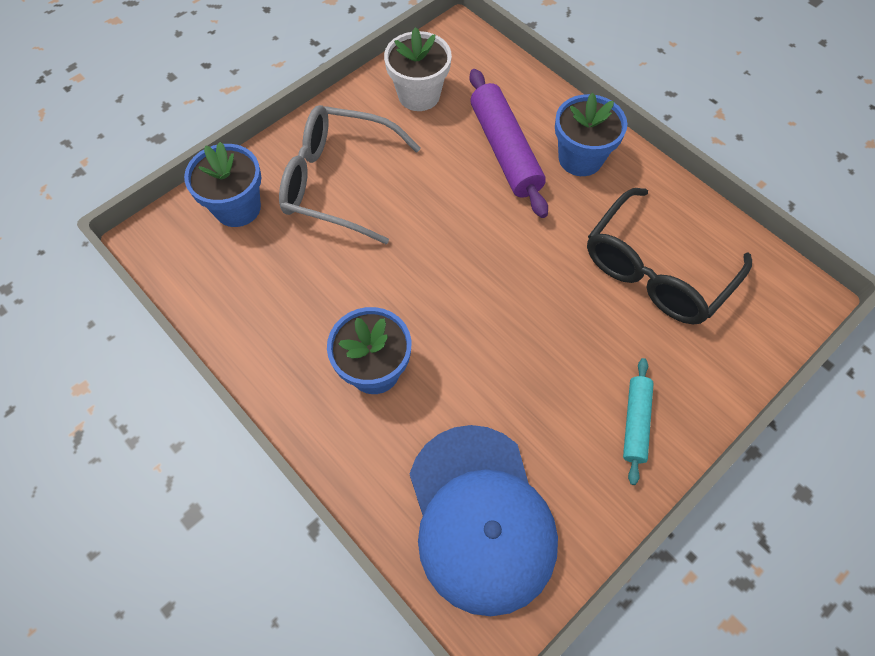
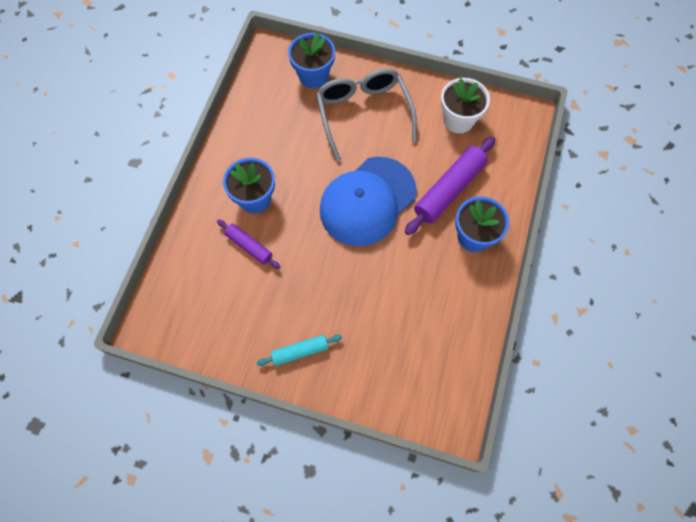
camera: 60 degrees right, 5 degrees up
blue cap [410,425,558,616] -> blue cap moved to [319,157,417,246]
black glasses [587,188,752,324] -> none
none -> purple rolling pin [217,219,280,269]

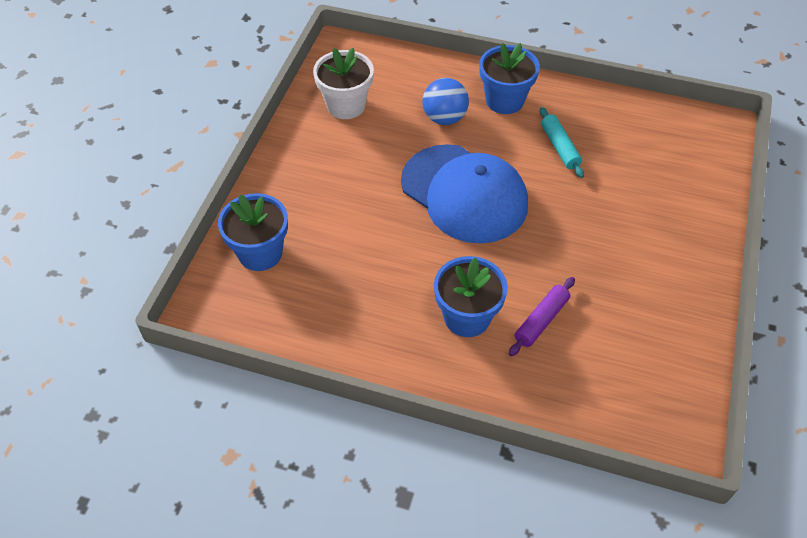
camera: 90 degrees left, 15 degrees down
turquoise rolling pin [257,335,342,366] -> turquoise rolling pin moved to [540,107,584,178]
grey glasses [316,68,417,161] -> none
purple rolling pin [405,136,495,235] -> blue ball [423,78,469,125]

